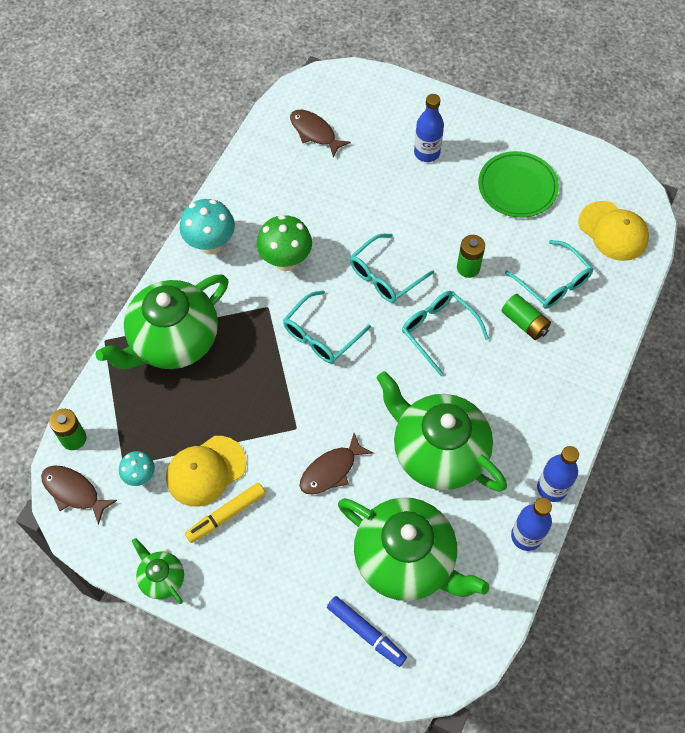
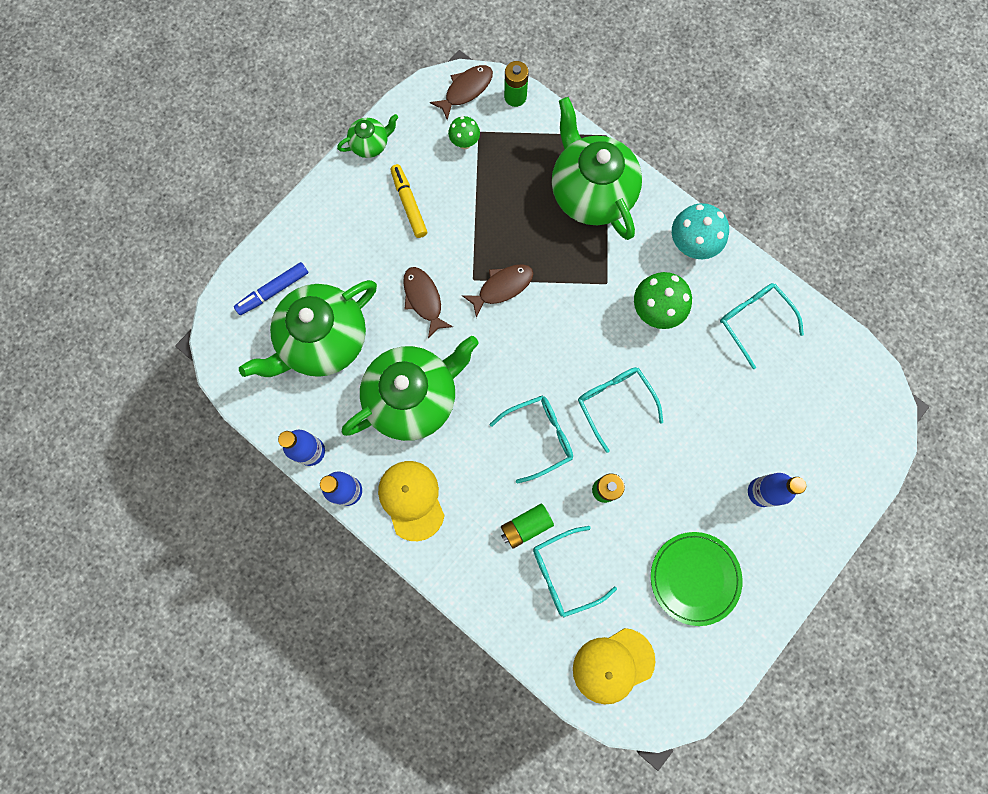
camera: 105 degrees right, 15 degrees up
turquoise mushroom [119,451,155,486] -> green mushroom [448,116,480,149]
yellow cap [166,436,247,507] -> yellow cap moved to [378,461,445,541]
turquoise glasses [283,290,371,363] -> turquoise glasses moved to [720,283,804,369]
brown fish [290,110,351,158] -> brown fish moved to [462,264,534,318]

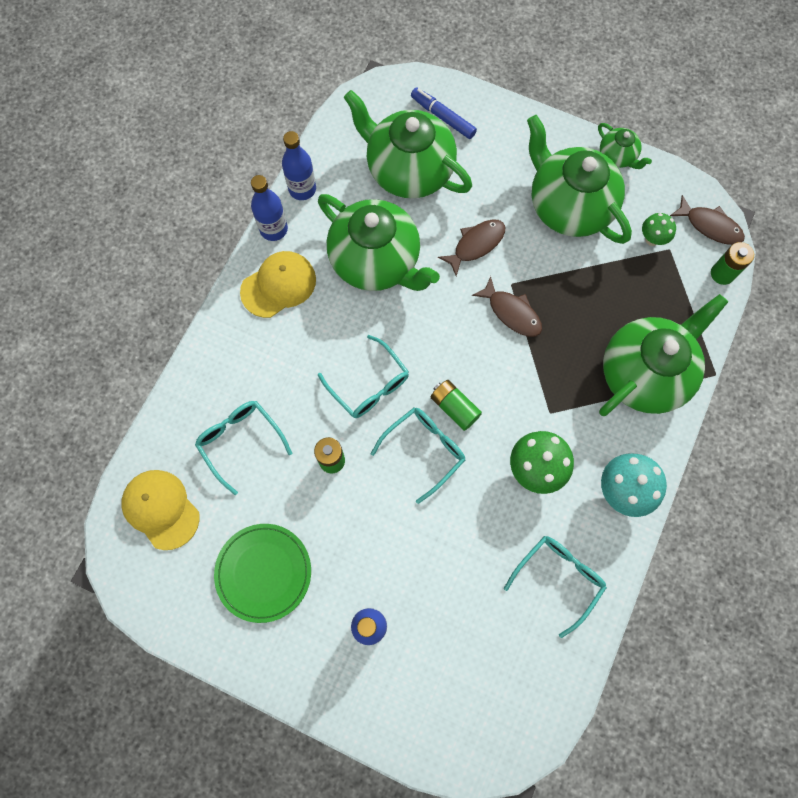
camera: 75 degrees right, 5 degrees down
yellow marker [391,164,427,238] -> green teapot [527,115,632,244]
green battery [501,503,554,549] -> green battery moved to [431,380,482,431]

